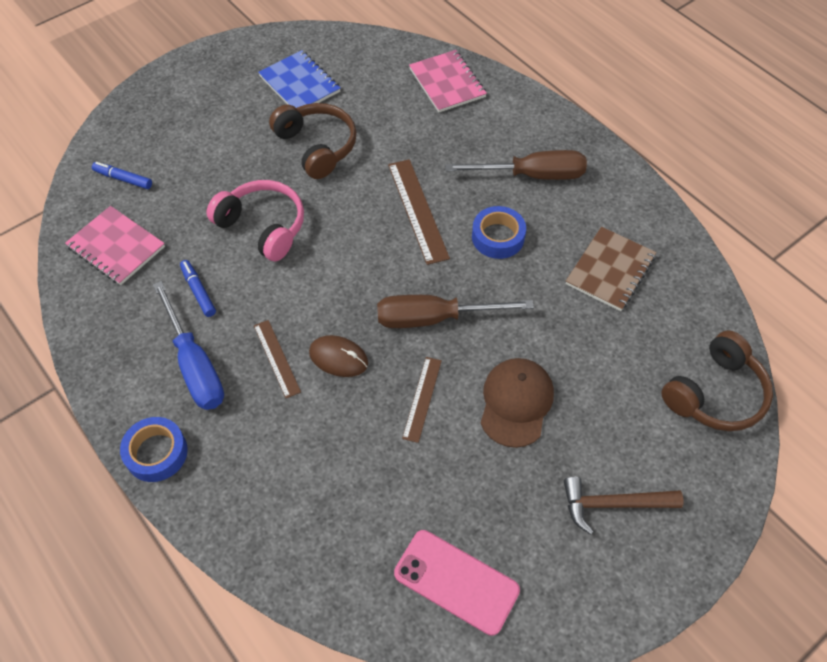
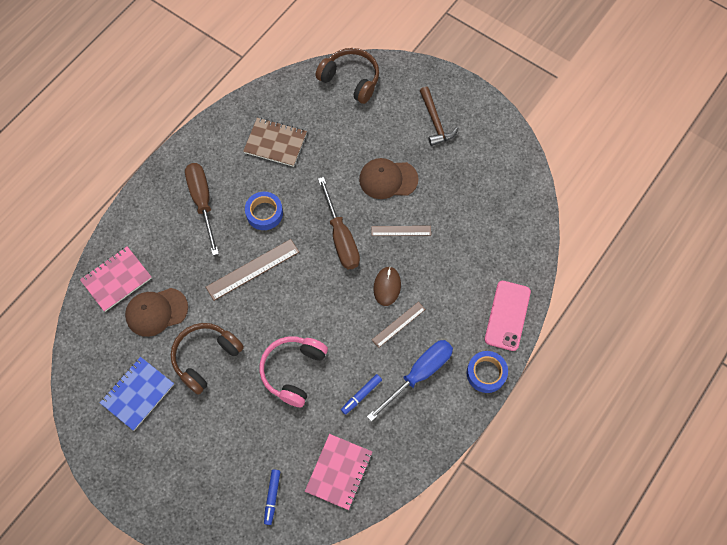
camera: 105 degrees left, 10 degrees up
pink phone [394,530,520,636] -> pink phone moved to [485,281,531,351]
none -> brown cap [125,288,188,337]

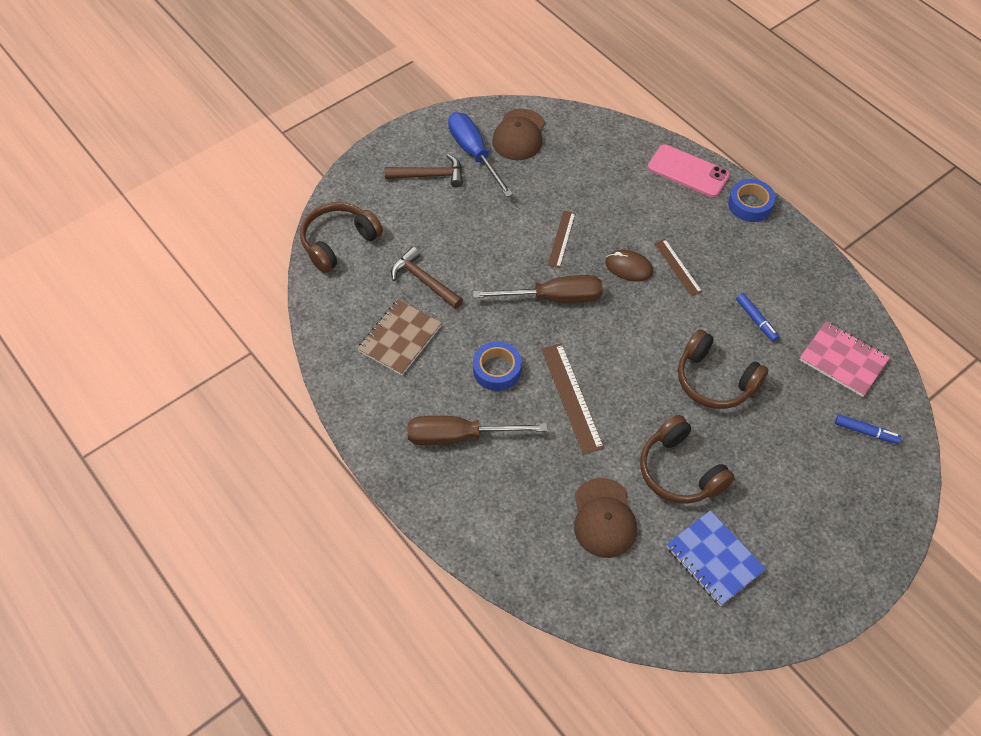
camera: 75 degrees left, 10 degrees down
pink notebook [80,246,152,312] -> none
pink headphones [259,336,328,407] -> brown headphones [678,329,768,409]
brown cap [359,158,419,199] -> brown cap moved to [492,109,545,160]
blue screwdriver [367,340,453,422] -> blue screwdriver moved to [448,112,513,197]
none -> brown hammer [391,247,463,309]

